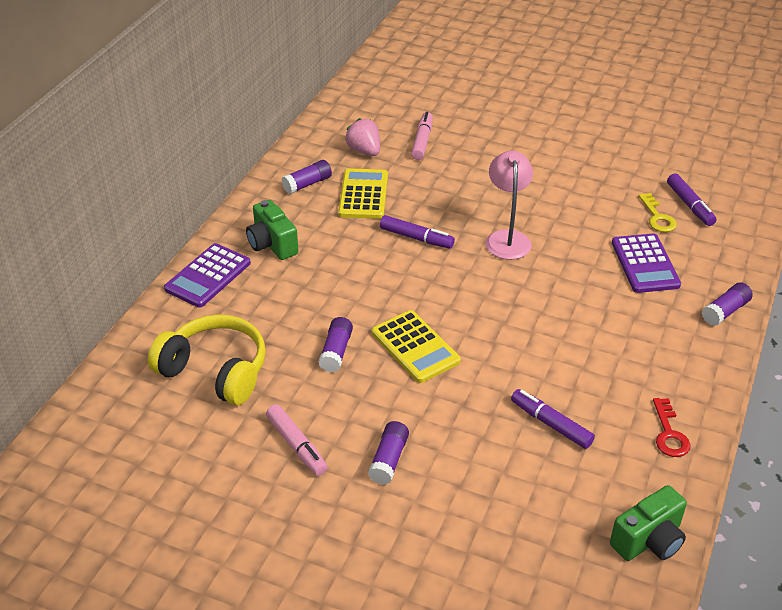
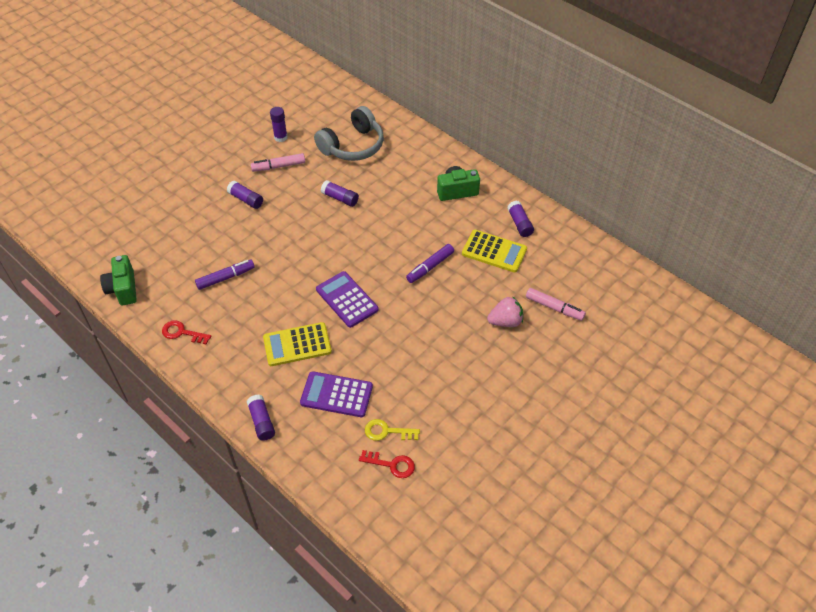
camera: 110 degrees right, 10 degrees up
yellow headphones [148,315,266,405] -> grey headphones [314,106,384,161]
purple calculator [164,243,251,308] -> purple calculator moved to [316,271,379,328]
pink strawberry [345,118,380,156] -> pink strawberry moved to [487,296,523,327]
yellow calculator [372,310,461,383] -> yellow calculator moved to [263,322,332,366]
pink lamp [485,151,533,260] -> none
purple marker [667,173,716,226] -> red key [359,450,415,478]
none -> purple glue stick [270,107,288,142]

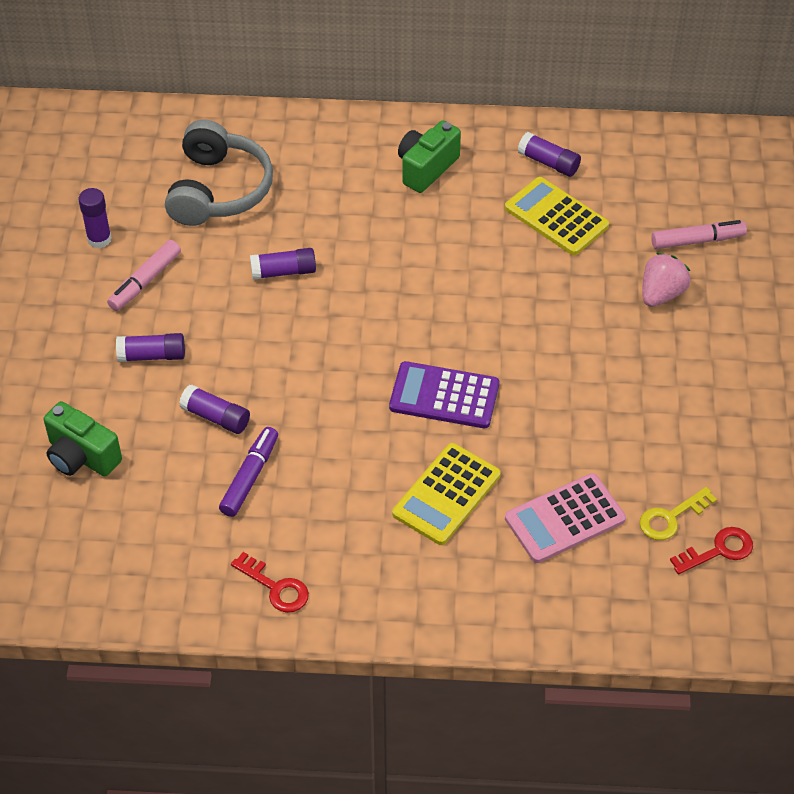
camera: 40 degrees left, 0 degrees up
green camera [100,255,137,306] -> green camera moved to [44,401,122,477]
red key [162,320,211,344] -> red key turned 120 degrees counterclockwise [231,552,309,613]
purple glue stick [247,395,275,441] -> purple glue stick moved to [179,385,250,434]
purple calculator [300,371,373,417] -> pink calculator [505,473,626,563]
purple marker [406,244,454,283] -> none
yellow calculator [462,230,527,273] -> yellow calculator turned 120 degrees counterclockwise [505,177,609,255]

